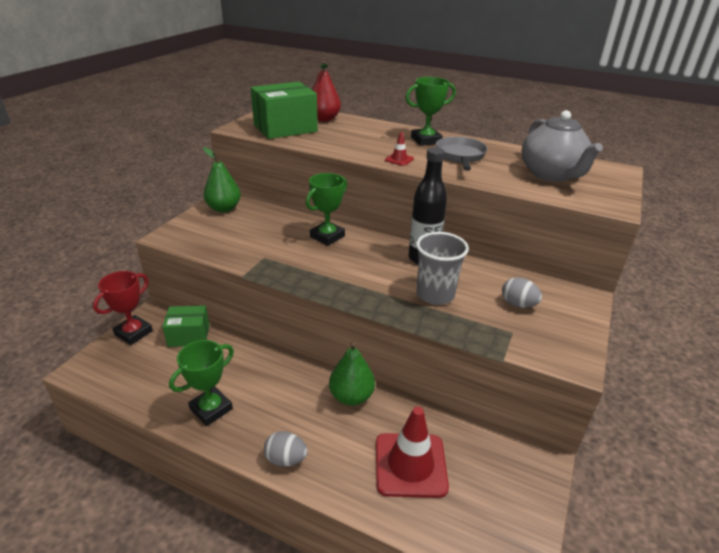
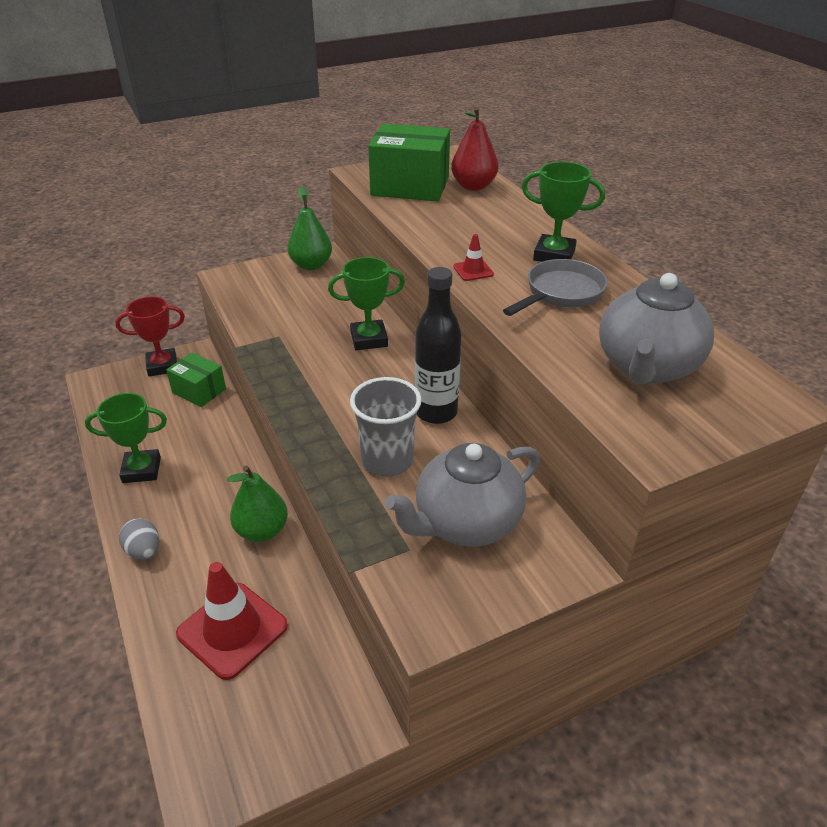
camera: 40 degrees right, 5 degrees up
grey egg [502,277,542,308] -> grey teapot [385,443,540,546]

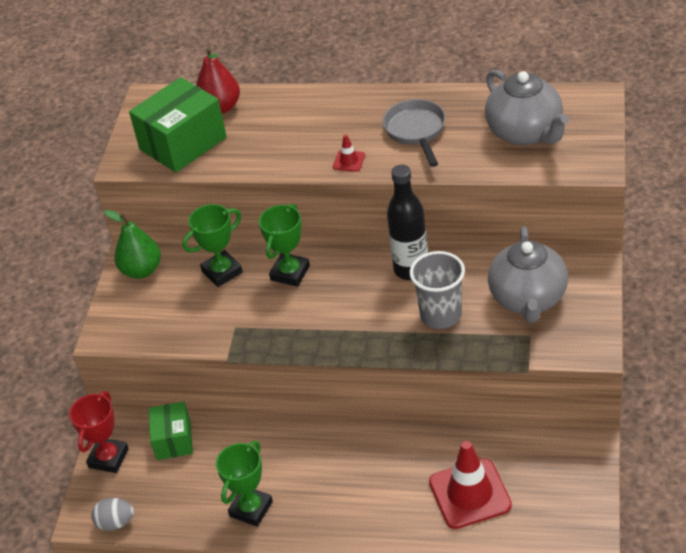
camera: 50 degrees left, 5 degrees up
grey egg [119,518,160,560] -> grey egg moved to [91,498,134,531]
green box [166,352,226,407] -> green box turned 75 degrees counterclockwise [149,402,193,460]
green pear [227,465,288,542] -> none
green trophy [522,162,605,262] -> green trophy moved to [182,204,243,287]

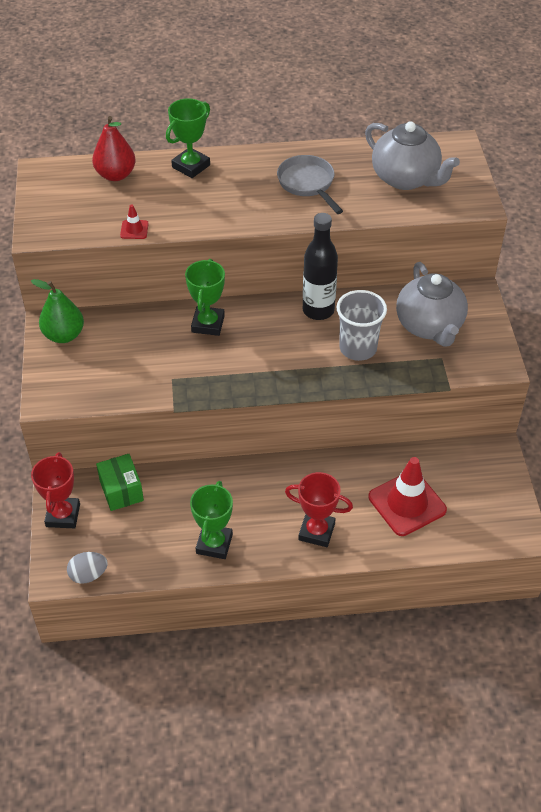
camera: 20 degrees left, 5 degrees up
green box [129,77,227,172] -> none
green trophy [182,204,243,287] -> green trophy moved to [166,98,210,178]
red traffic cone [333,135,365,172] -> red traffic cone moved to [120,204,149,239]
none -> red trophy [285,472,353,547]

